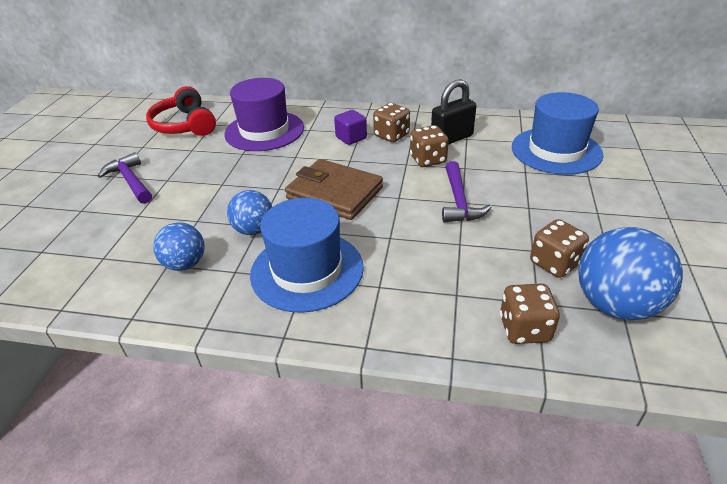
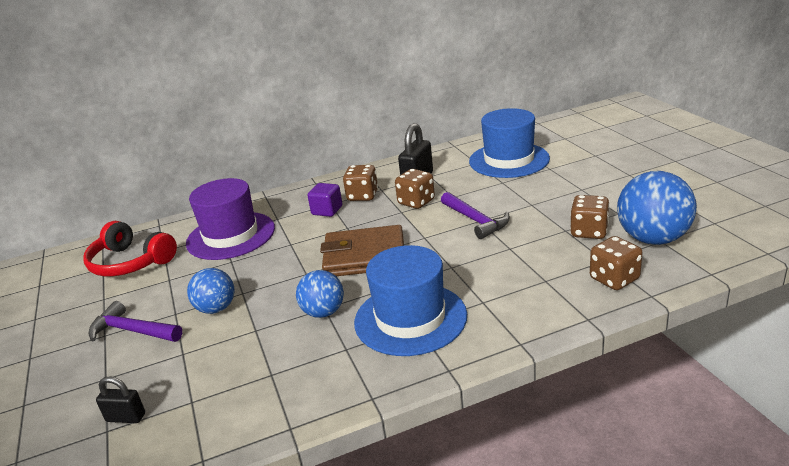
camera: 30 degrees left, 10 degrees down
blue ball [153,222,205,271] -> blue ball moved to [187,268,235,314]
none -> black padlock [96,376,145,423]

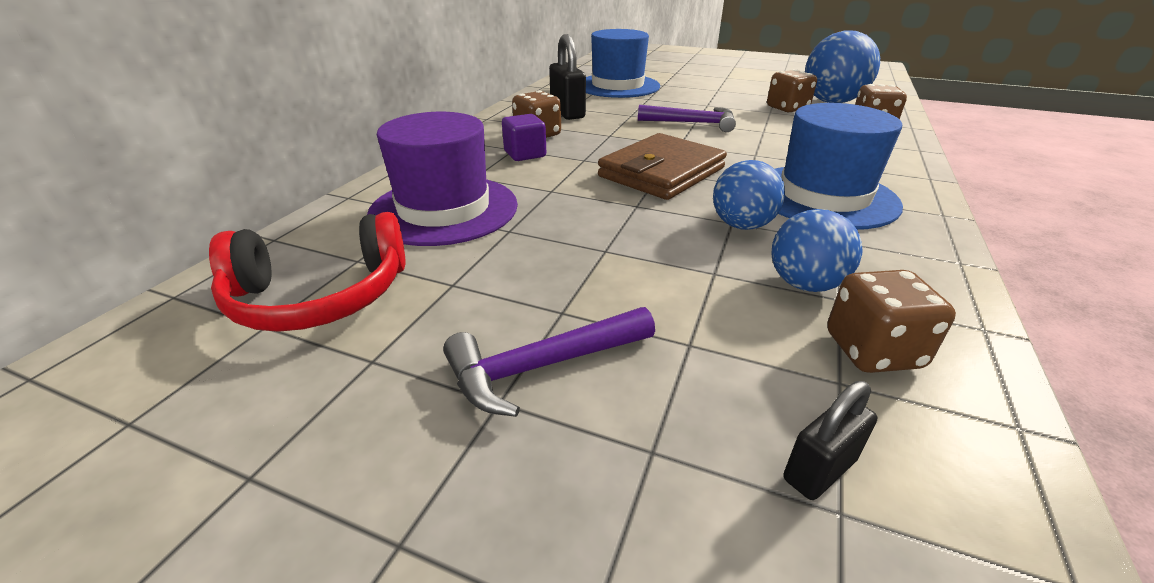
camera: 50 degrees left, 5 degrees up
blue ball [187,268,235,314] -> blue ball moved to [771,209,862,292]
brown dice [395,169,435,209] -> brown dice moved to [827,270,956,373]

